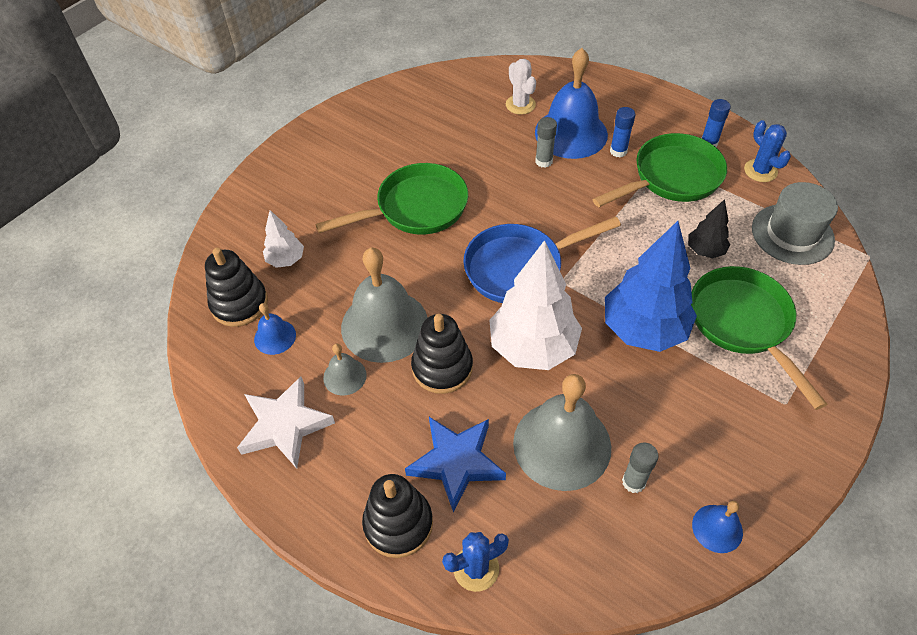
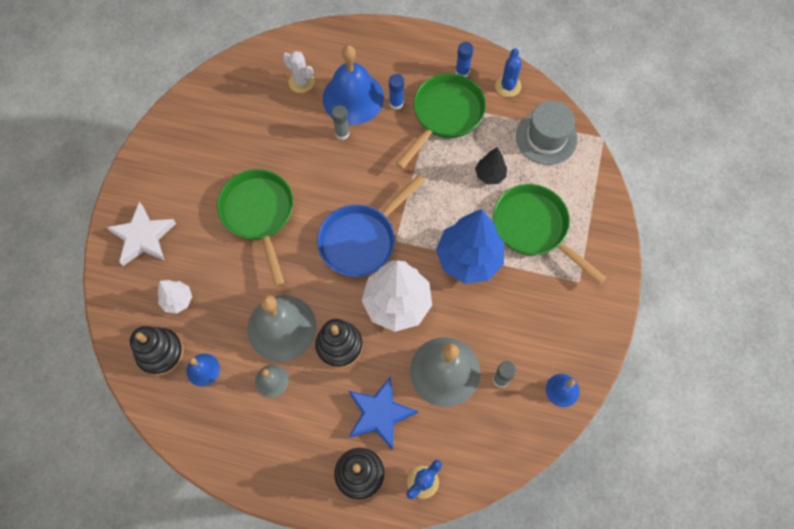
camera: 25 degrees left, 15 degrees up
white star [237,376,335,469] -> white star moved to [106,202,176,266]
green pan [315,163,468,235] -> green pan turned 60 degrees counterclockwise [217,169,293,287]
blue cactus [744,120,791,182] -> blue cactus turned 60 degrees clockwise [495,48,522,97]

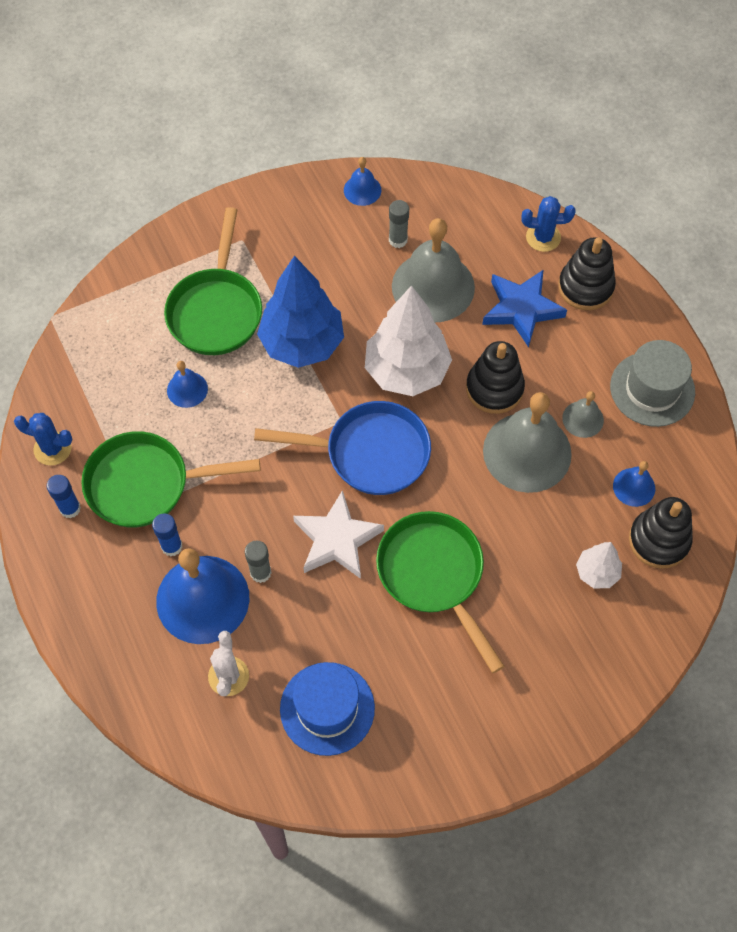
camera: 130 degrees left, 5 degrees down
white star [106,202,176,266] -> white star moved to [293,490,384,579]
green pan [217,169,293,287] -> green pan turned 120 degrees clockwise [376,511,505,673]
black tree [475,147,507,184] -> blue bell [167,361,208,408]
blue cactus [495,48,522,97] -> blue cactus turned 45 degrees clockwise [14,413,72,465]
grey hat [516,101,578,165] -> grey hat moved to [610,340,695,427]
none -> blue hat [280,662,375,756]

